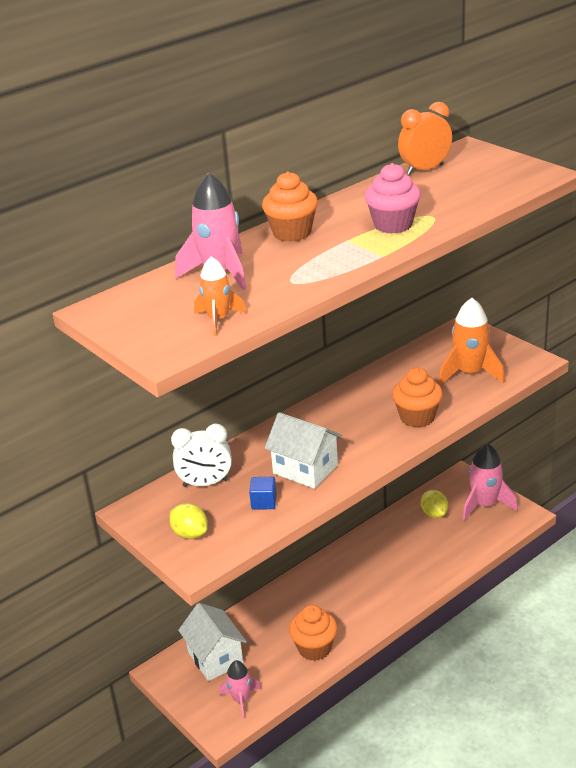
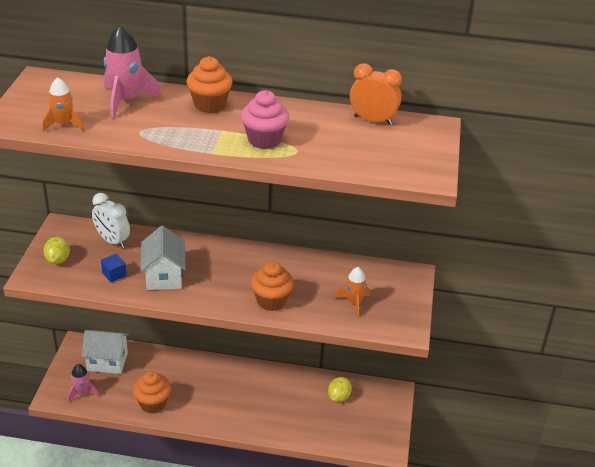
camera: 45 degrees right, 5 degrees up
white house [178,603,247,681] -> white house turned 75 degrees clockwise [81,330,129,374]
orange rocket [438,298,505,385] -> orange rocket [335,267,370,317], size x0.62
pink rocket [462,443,518,521] -> none

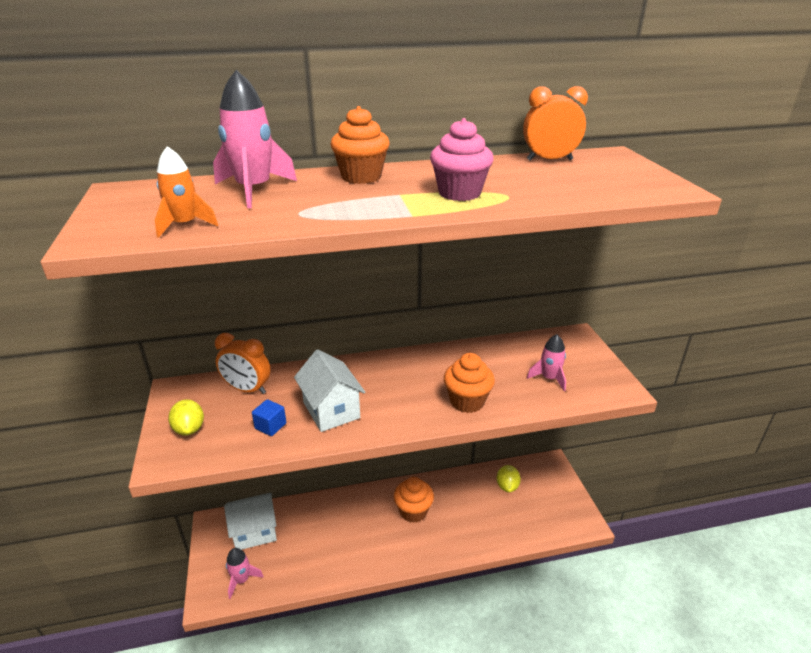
camera: 20 degrees left, 5 degrees down
white clock [92,193,130,248] -> orange clock [215,333,271,394]
orange cupcake [133,371,171,414] -> orange cupcake moved to [394,477,434,523]
orange rocket [335,267,370,317] -> pink rocket [527,334,566,391]

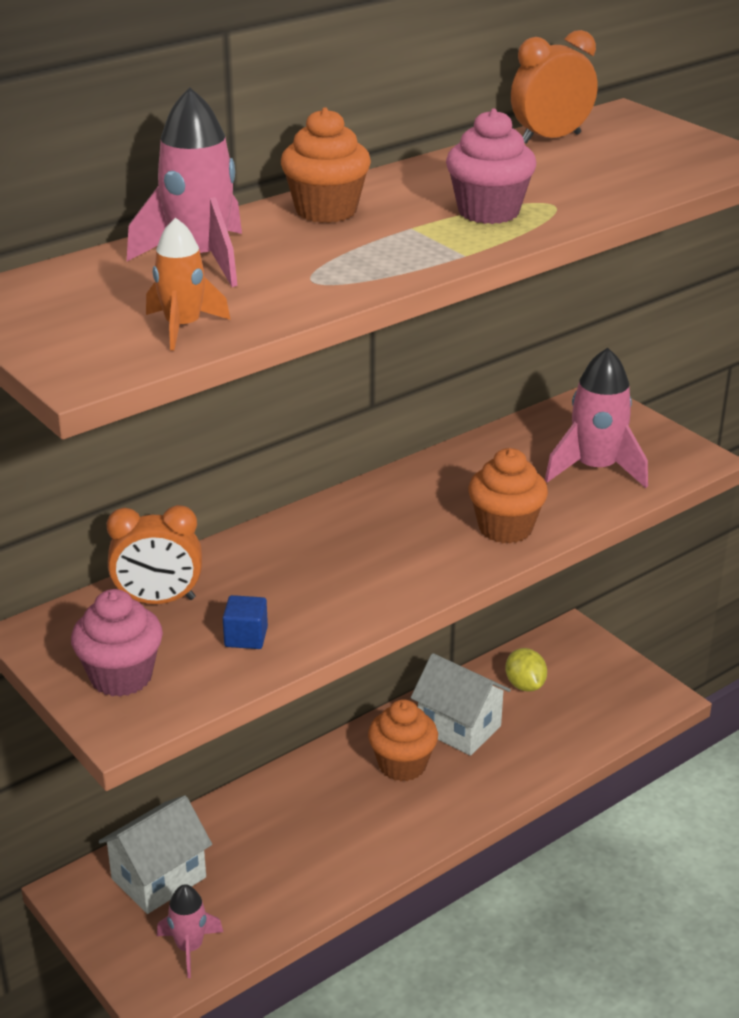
camera: 25 degrees left, 0 degrees up
yellow lemon [168,399,204,436] -> pink cupcake [71,589,163,697]
white house [294,349,365,432] -> white house moved to [411,653,511,756]
pink rocket [527,334,566,391] -> pink rocket [545,348,648,488], size x1.62

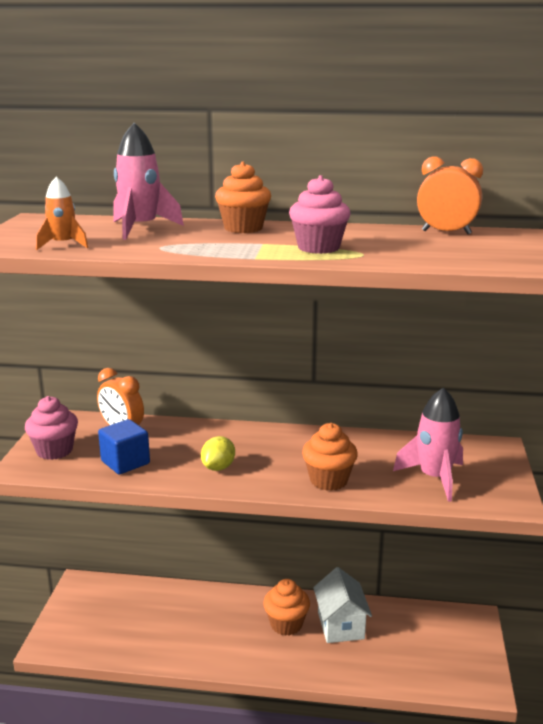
camera: 45 degrees right, 10 degrees down
white house [99,795,212,914] -> none
pink rocket [157,884,223,978] -> none
blue cube [223,595,268,649] -> blue cube [98,419,150,474], size x1.59
yellow lemon [505,648,547,692] -> yellow lemon moved to [201,436,235,471]

